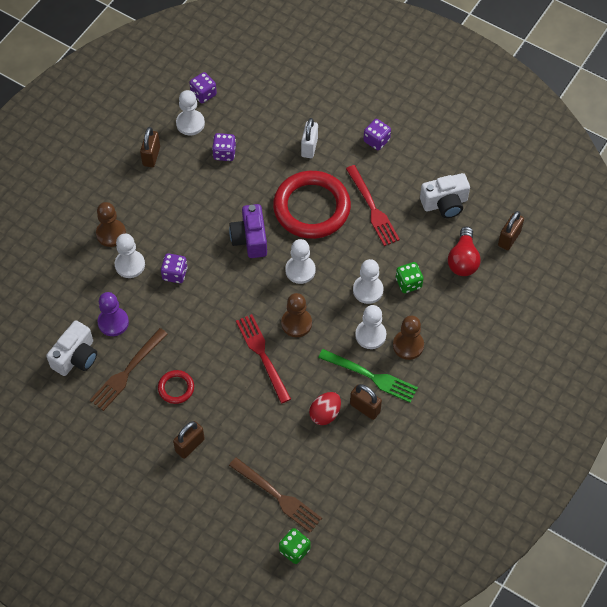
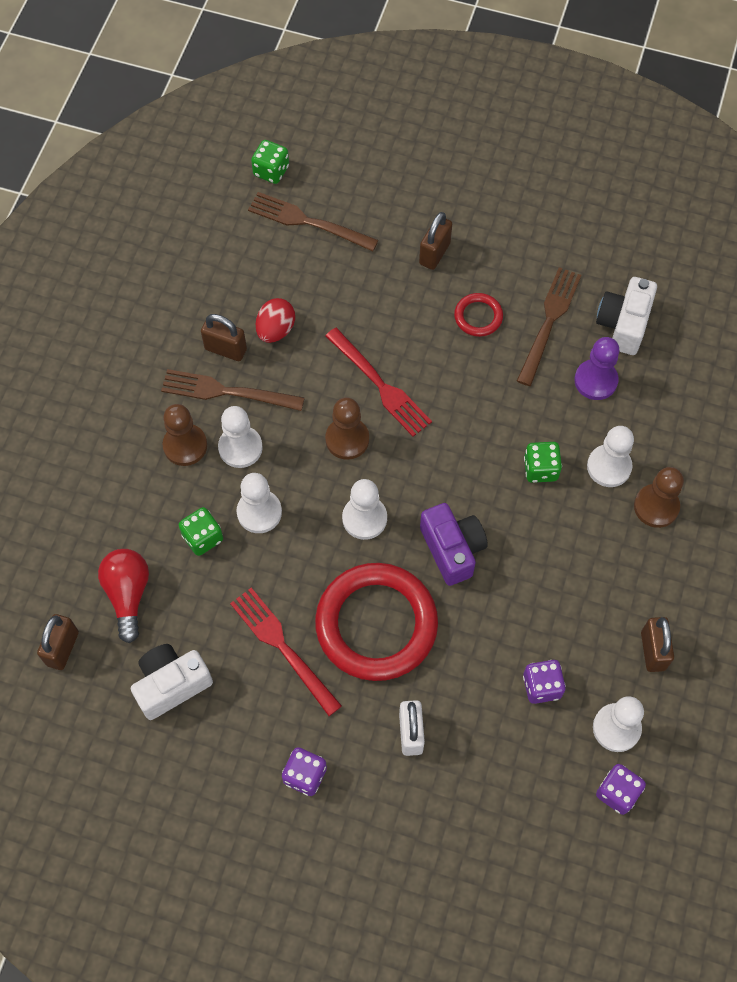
camera: 165 degrees right, 5 degrees up
purple dice [161,253,188,283] -> green dice [524,442,562,483]
green fork [318,349,418,403] -> brown fork [161,369,305,411]

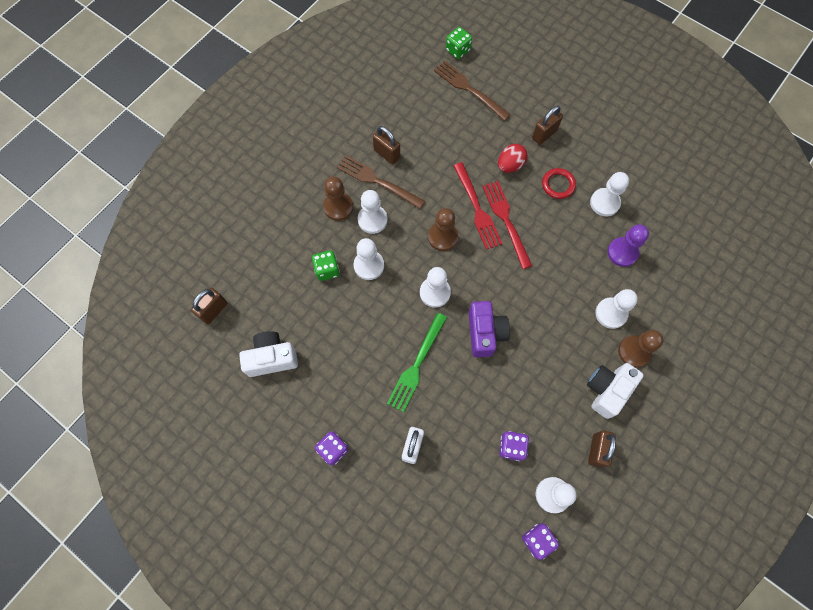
camera: 20 degrees right, 5 degrees up
red light bulb [98,549,149,643] -> none
red fork [230,588,342,716] -> red fork moved to [482,181,532,269]
red egg [256,298,295,343] -> red egg moved to [498,144,528,173]
red ring [315,563,438,681] -> green fork [387,313,447,412]
brown fork [517,267,581,386] -> white pawn [590,172,629,216]
green dice [524,442,562,483] -> none
white camera [596,277,657,355] -> white camera moved to [587,363,644,419]

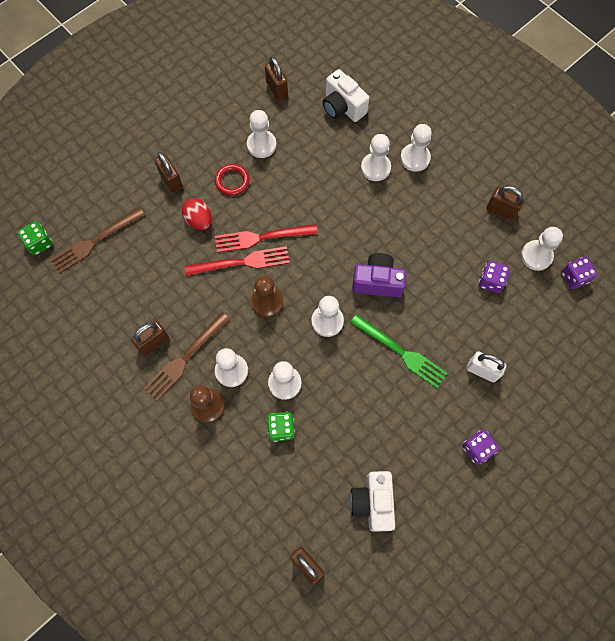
camera: 80 degrees left, 0 degrees up
white camera [587,363,644,419] -> white camera moved to [323,69,370,122]
purple pawn [608,224,649,267] -> none
brown pawn [618,330,663,368] -> white pawn [400,124,432,172]
none -> brown padlock [265,57,288,101]

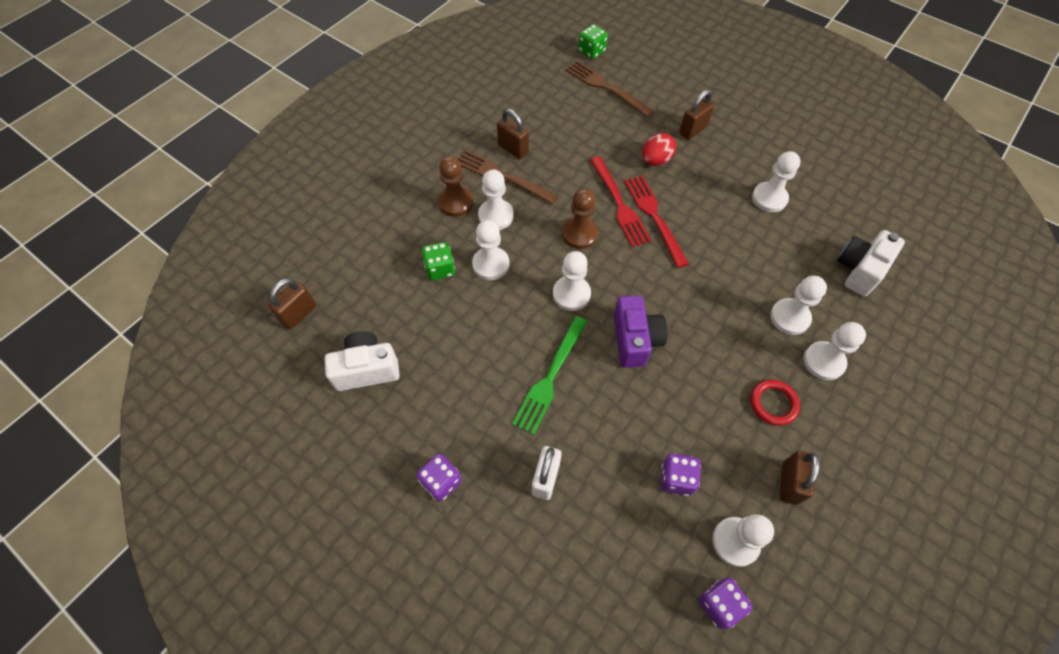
camera: 80 degrees right, 10 degrees down
red ring [215,164,249,196] -> red ring moved to [750,380,800,426]
brown padlock [265,57,288,101] -> none

